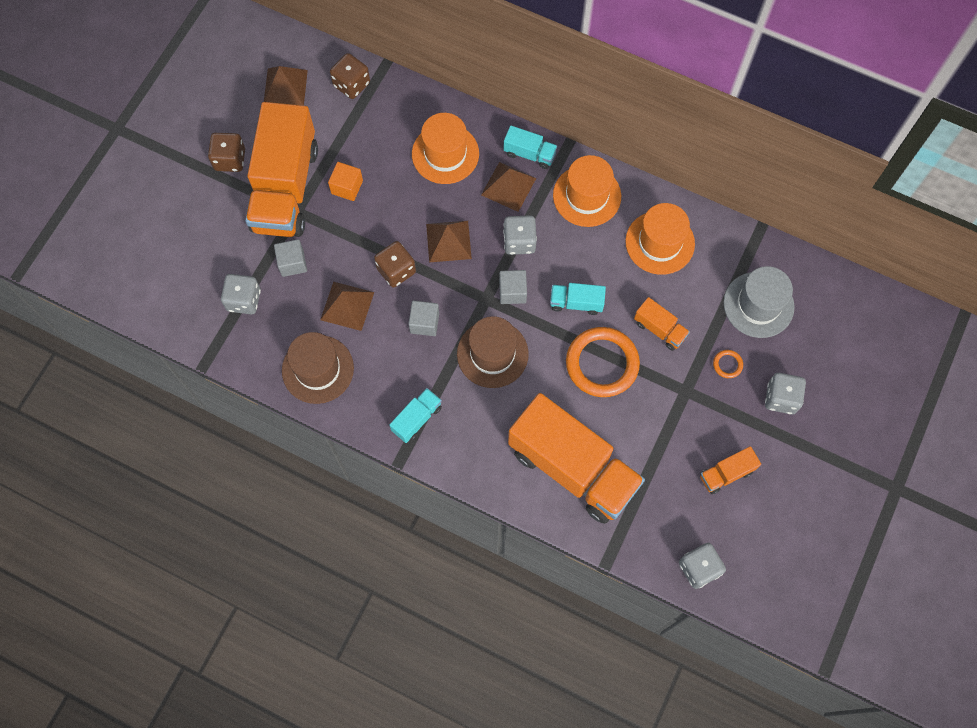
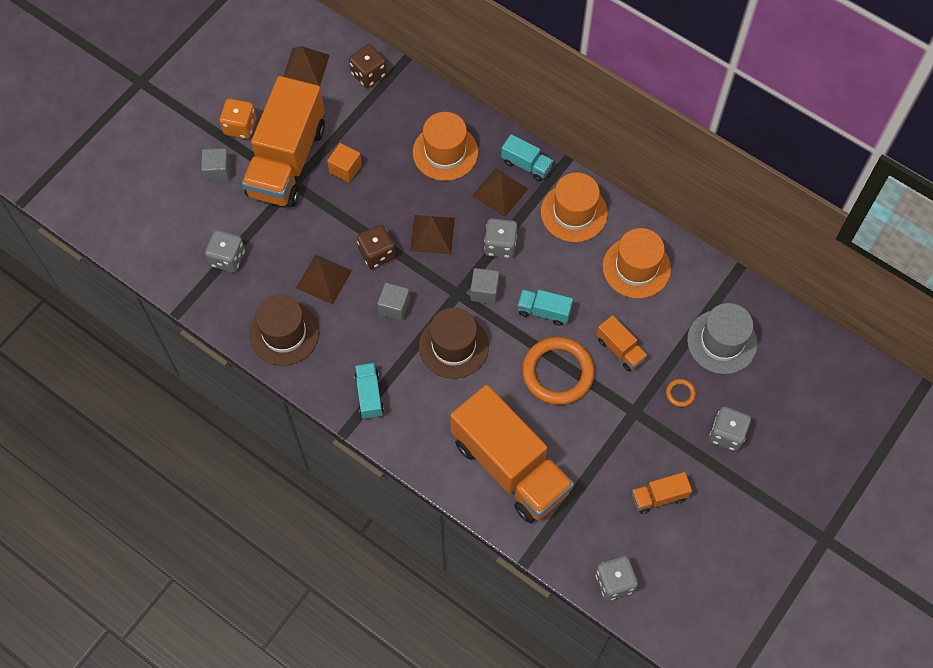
camera: 10 degrees right, 5 degrees down
brown dice [208,133,245,172] -> orange dice [220,98,257,139]
grey cube [274,239,307,277] -> grey cube moved to [201,148,230,182]
turquoise truck [389,388,442,443] -> turquoise truck turned 60 degrees counterclockwise [354,363,384,419]

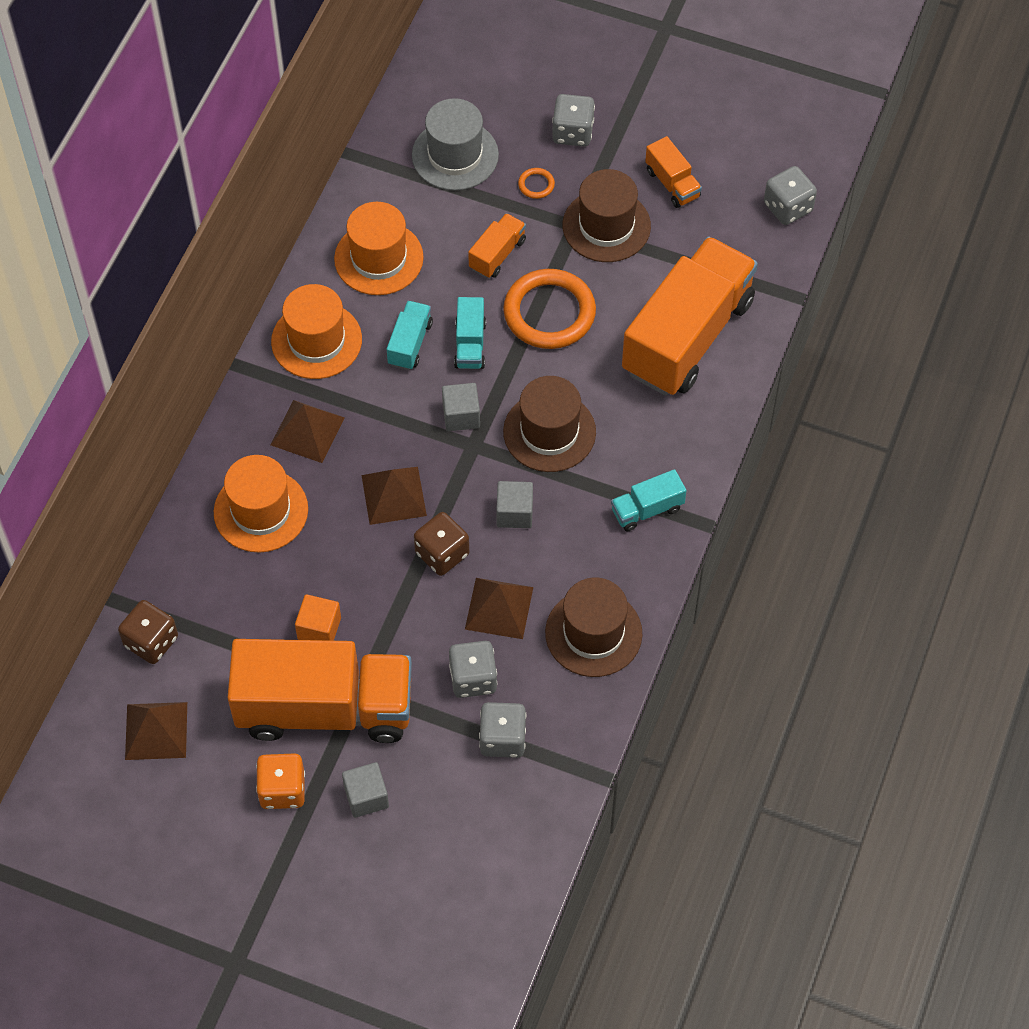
camera: 105 degrees left, 5 degrees down
grey dice [484,218,517,258] -> grey dice moved to [449,641,497,698]
turquoise truck [501,134,553,181] -> turquoise truck moved to [387,301,433,370]
none -> brown hat [563,169,651,262]

